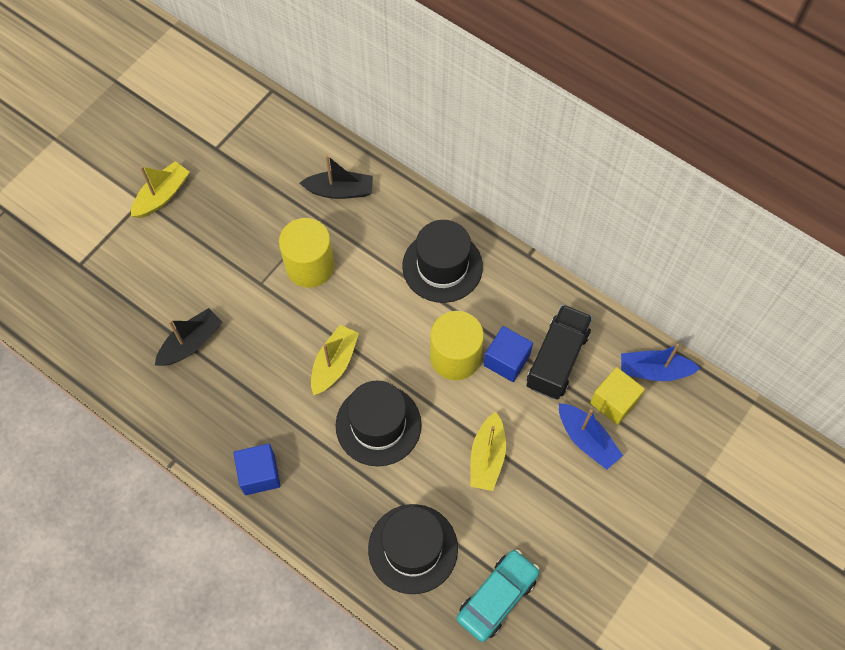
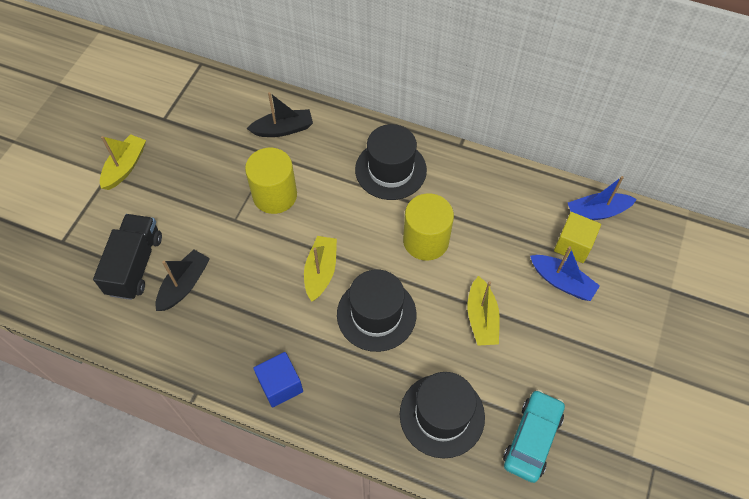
camera: 15 degrees left, 5 degrees down
blue cube [484,326,533,382] -> none
black truck [526,304,593,400] -> black truck moved to [93,214,162,300]

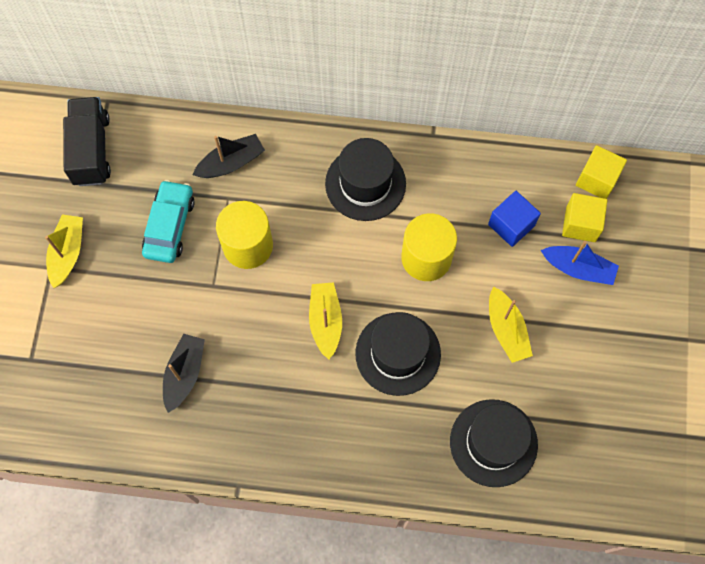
camera: 15 degrees left, 10 degrees up
black truck [93,214,162,300] -> black truck moved to [63,97,111,186]
blue cube [253,352,303,408] -> blue cube moved to [488,191,541,247]
turquoise car [503,390,565,483] -> turquoise car moved to [142,180,195,263]
blue boat [568,176,637,220] -> yellow cube [576,145,627,199]

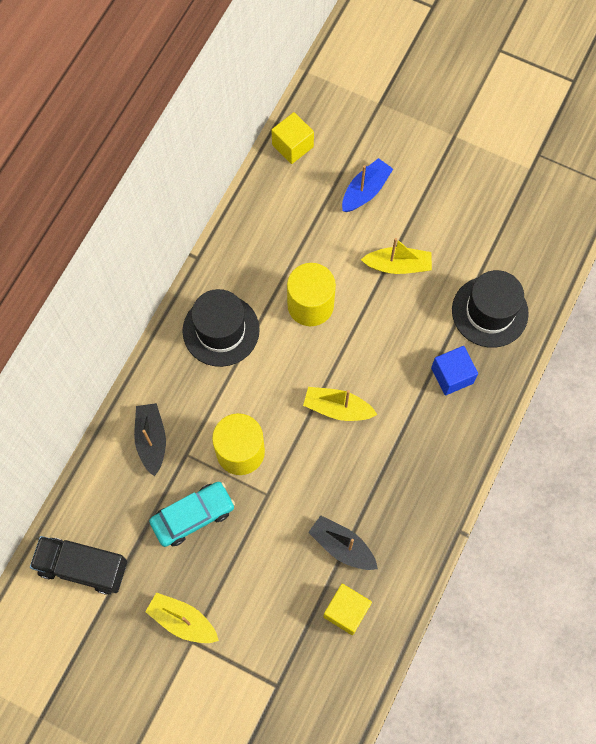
camera: 70 degrees left, 0 degrees up
turquoise car [142,180,195,263] -> turquoise car turned 120 degrees clockwise [149,482,235,547]
black hat [355,312,441,396] -> none
blue cube [488,191,541,247] -> blue cube moved to [431,346,478,395]
yellow cube [562,193,607,242] -> yellow cube moved to [323,584,372,635]

